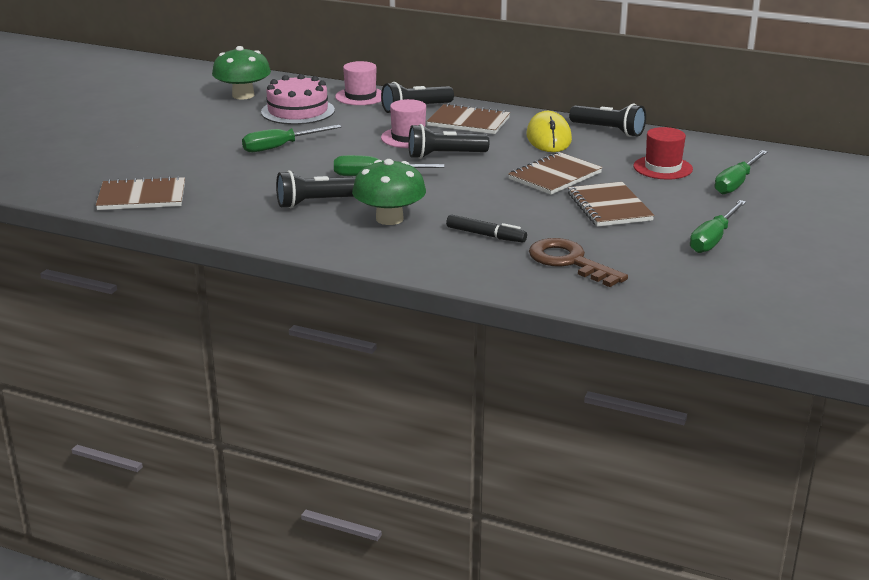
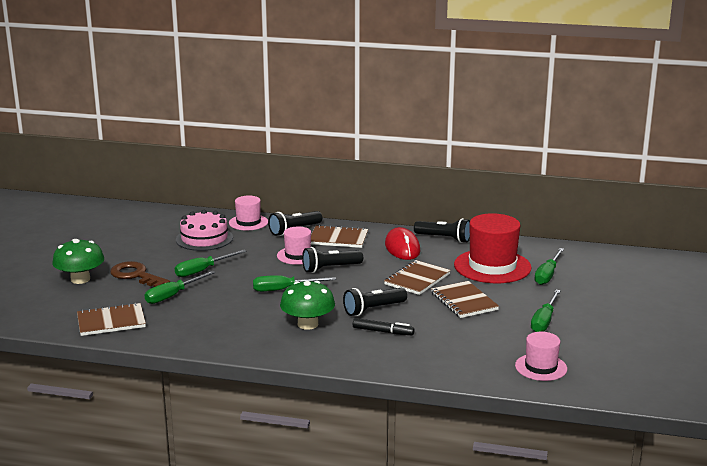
camera: 10 degrees left, 5 degrees down
green mushroom [212,46,271,100] -> green mushroom moved to [52,239,104,284]
black flashlight [276,170,356,208] -> black flashlight moved to [343,288,407,316]
yellow mouse [526,111,572,152] -> red mouse [385,227,420,260]
brown key [529,238,628,287] -> brown key moved to [110,261,170,287]
red hat [634,127,693,179] -> red hat [454,213,531,283], size x1.78
none -> green screwdriver [145,271,216,304]
none -> pink hat [515,332,567,381]

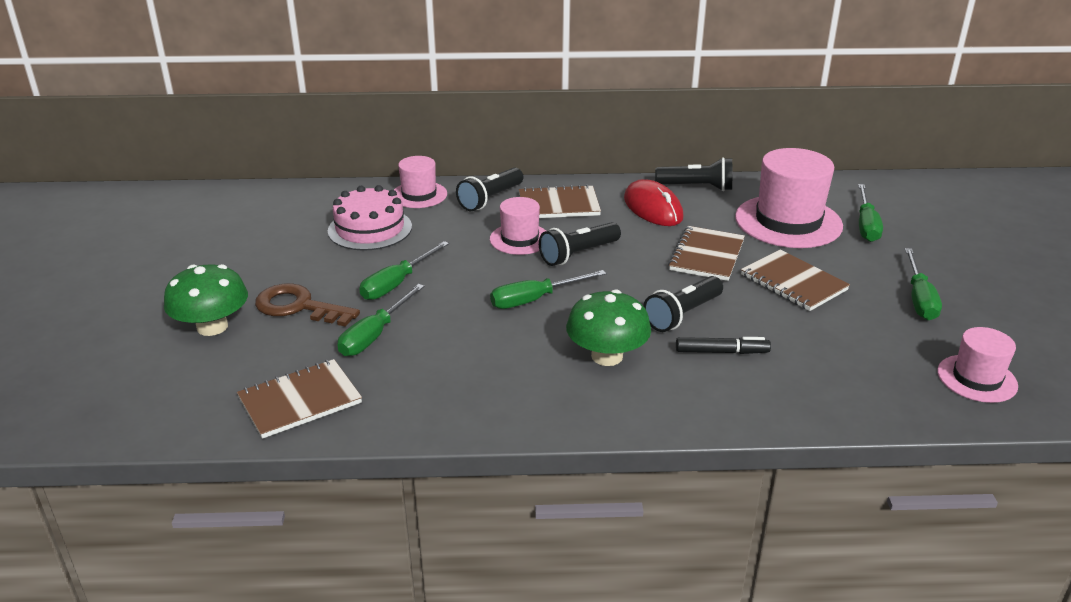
camera: 15 degrees left, 10 degrees up
red hat [454,213,531,283] -> pink hat [735,148,843,248]

